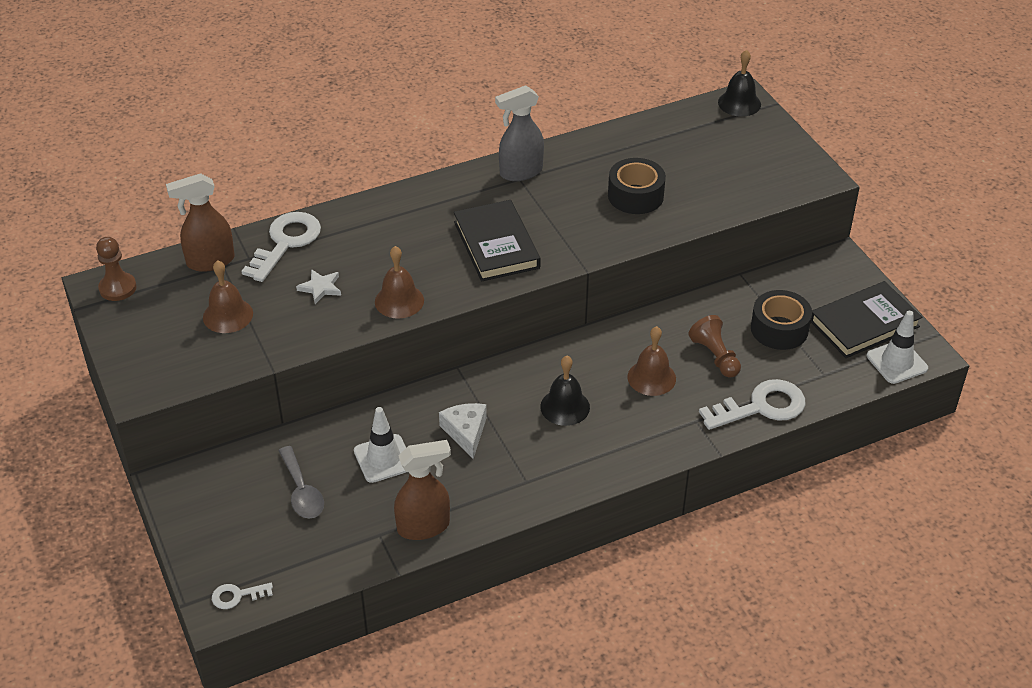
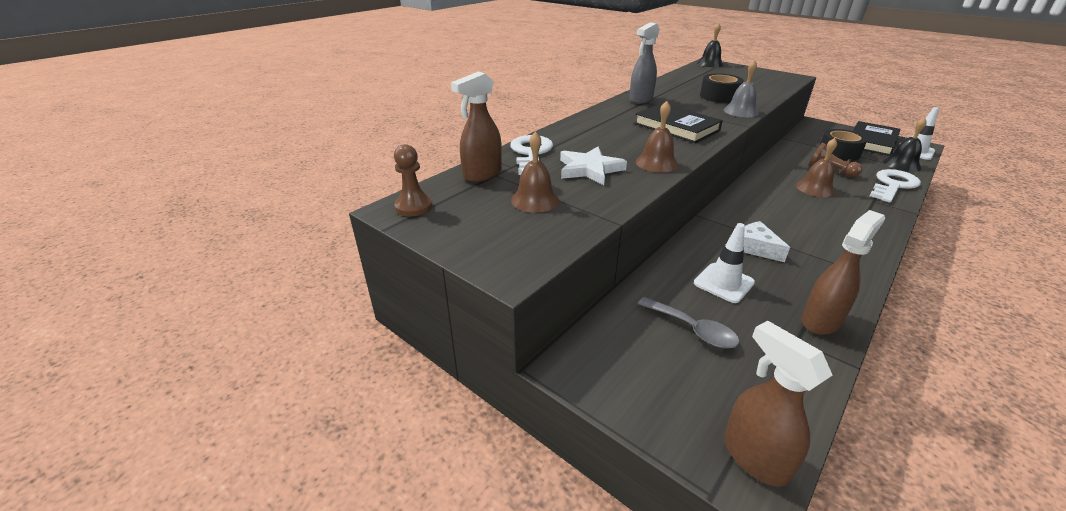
camera: 25 degrees left, 10 degrees down
white key [212,583,273,609] -> brown spray bottle [724,321,832,487]
white star [296,269,341,304] -> white star [560,147,627,185], size x1.72
black bell [540,356,590,426] -> black bell moved to [883,117,927,172]
none -> grey bell [724,60,759,117]

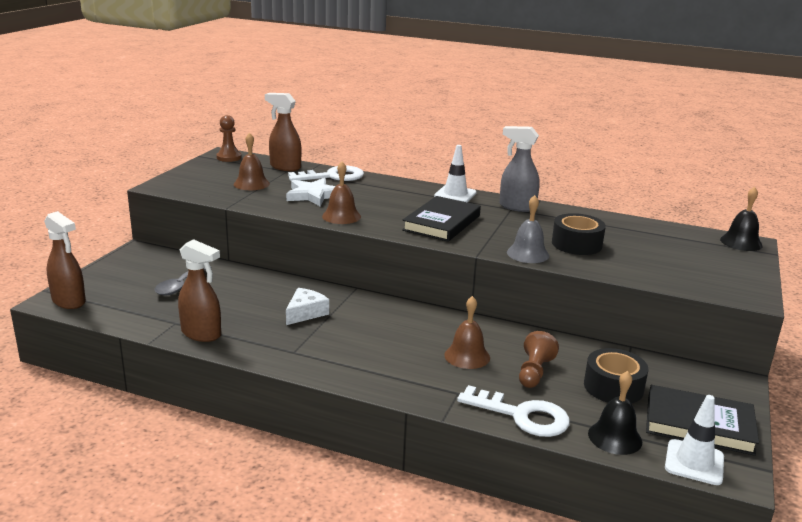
camera: 70 degrees right, 10 degrees down
white traffic cone [694,223,755,303] -> white traffic cone moved to [434,145,477,202]
brown spray bottle [724,321,832,487] -> brown spray bottle turned 90 degrees clockwise [44,211,86,309]

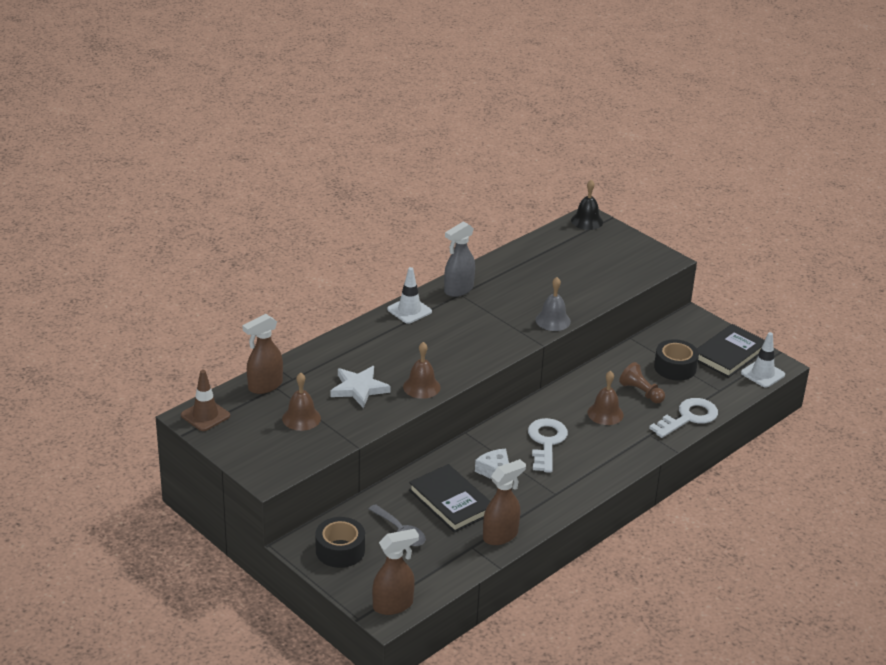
camera: 65 degrees left, 10 degrees up
brown pawn [216,115,242,162] -> brown traffic cone [181,370,230,431]
white key [288,166,364,181] -> white key moved to [528,418,568,473]
black book [402,196,481,242] -> black book moved to [409,464,490,533]
black tape [552,213,606,255] -> black tape moved to [315,517,365,568]
black bell [588,371,642,455] -> none

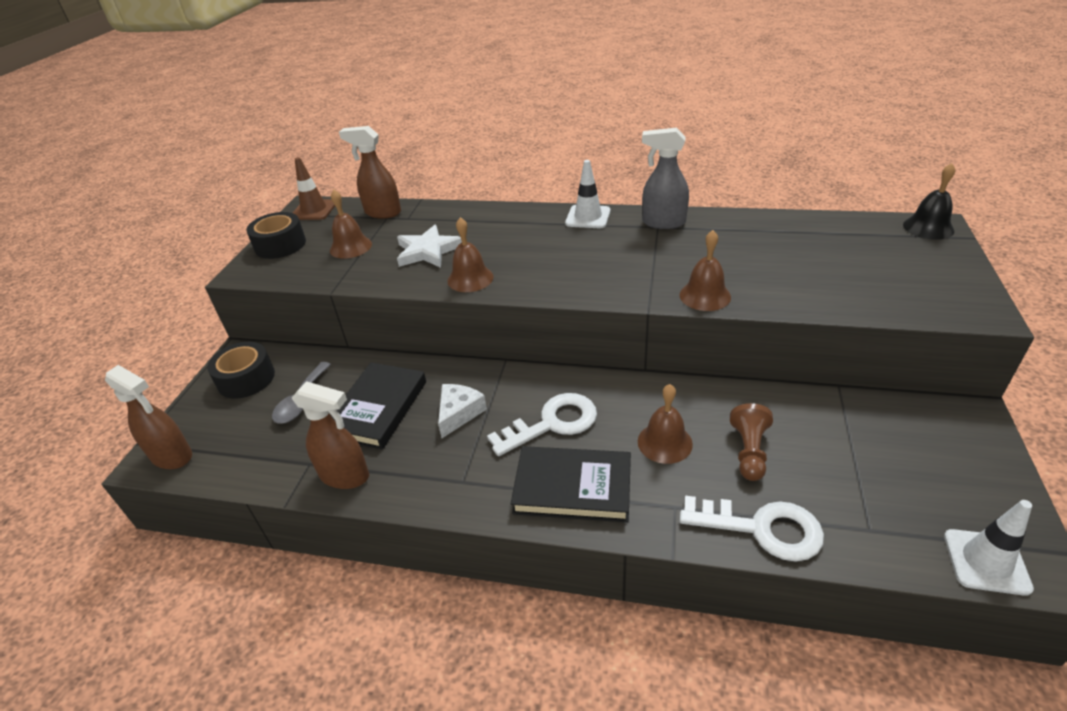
camera: 60 degrees right, 5 degrees up
grey bell [536,277,571,331] -> brown bell [680,230,731,311]
black tape [654,339,699,381] -> black tape moved to [246,212,306,259]
black book [697,324,765,378] -> black book moved to [511,446,631,522]

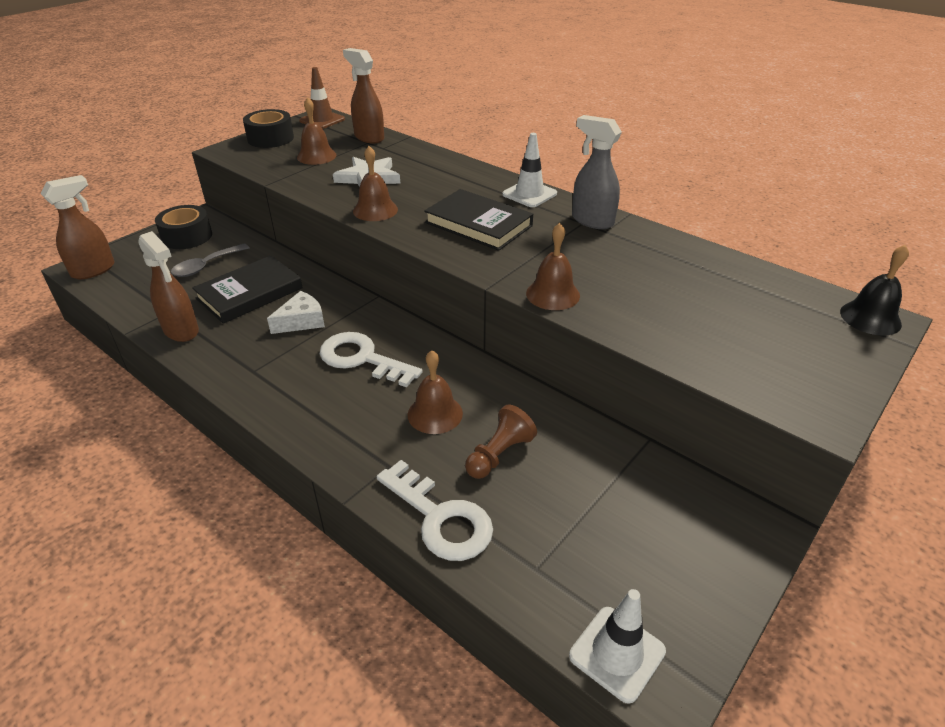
camera: 25 degrees right, 0 degrees up
brown spray bottle [105,365,192,469] -> brown spray bottle turned 105 degrees counterclockwise [41,175,115,279]
white key [487,393,597,456] -> white key turned 150 degrees counterclockwise [320,332,422,387]
black book [511,446,631,522] -> black book moved to [424,189,533,251]

